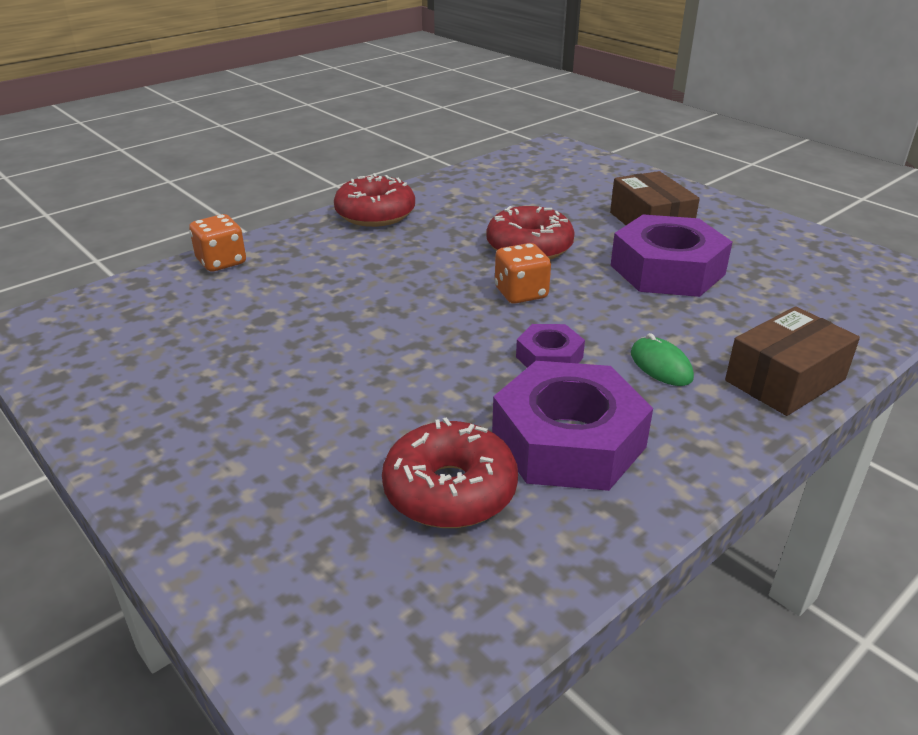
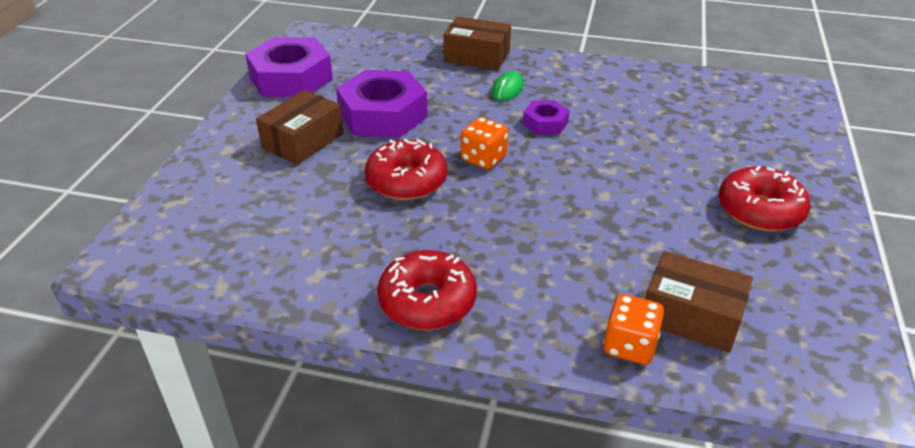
camera: 125 degrees left, 5 degrees up
red donut [382,417,518,528] -> red donut moved to [719,166,811,232]
purple nut [492,361,653,491] -> purple nut moved to [245,37,333,97]
none -> brown box [645,251,753,353]

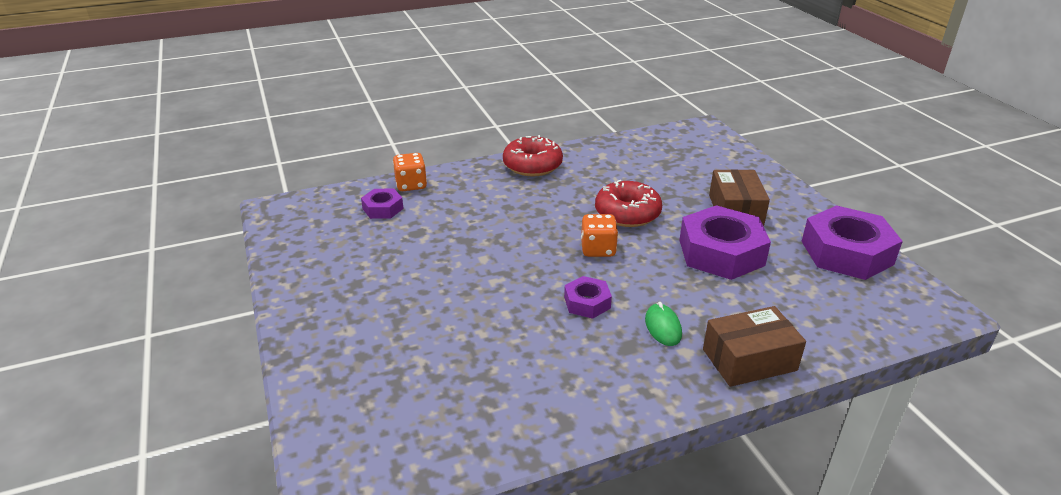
camera: 145 degrees right, 5 degrees down
brown box [645,251,753,353] -> purple nut [361,189,404,219]
red donut [719,166,811,232] -> none

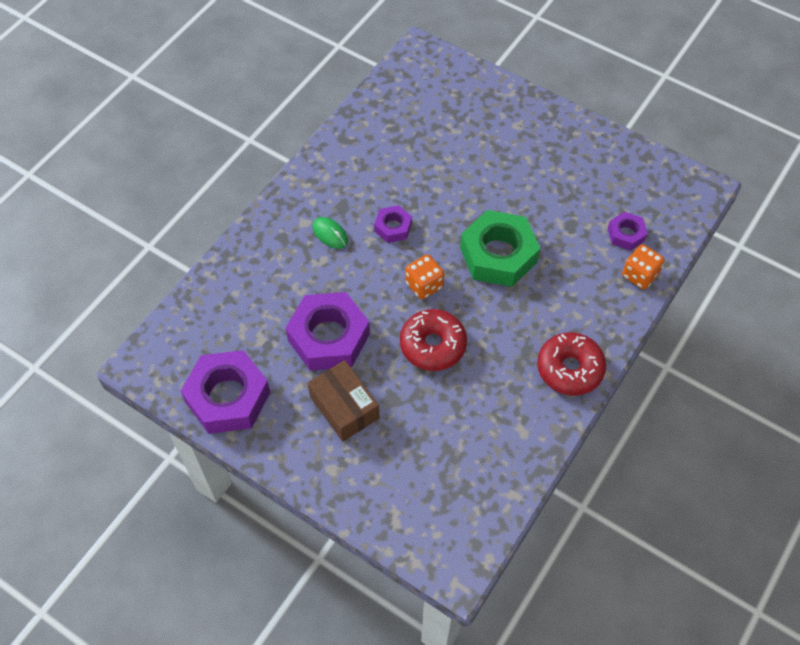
camera: 145 degrees right, 25 degrees up
brown box [703,306,806,387] -> none
none -> green nut [460,210,540,287]

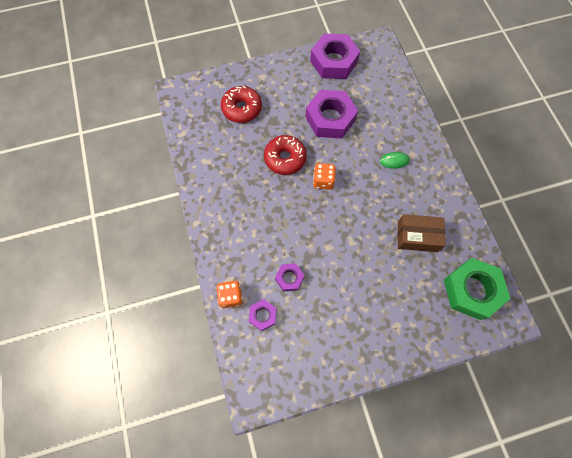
camera: 130 degrees right, 10 degrees up
brown box [308,360,379,442] -> brown box moved to [398,214,445,252]
purple nut [374,205,412,243] -> purple nut moved to [275,263,305,291]
green nut [460,210,540,287] -> green nut moved to [444,258,511,320]
red donut [537,332,606,396] -> red donut moved to [221,86,262,123]

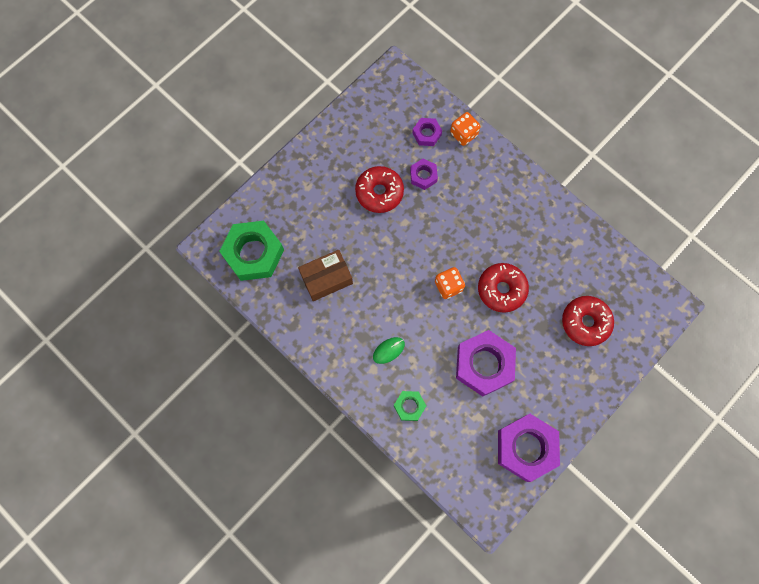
camera: 150 degrees right, 5 degrees up
none -> red donut [355,166,404,213]
none -> green nut [394,391,426,421]

